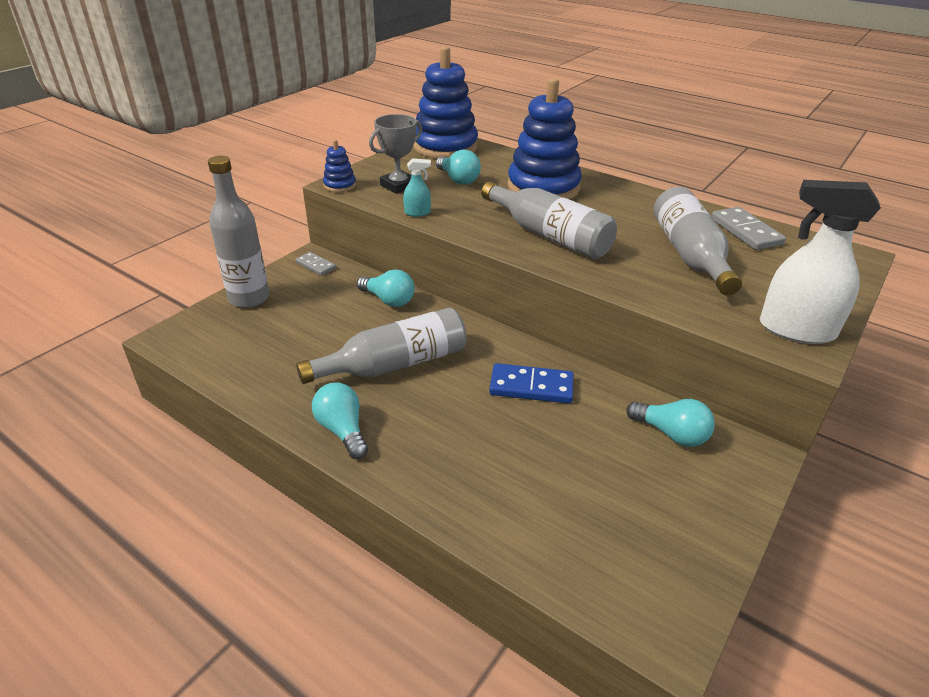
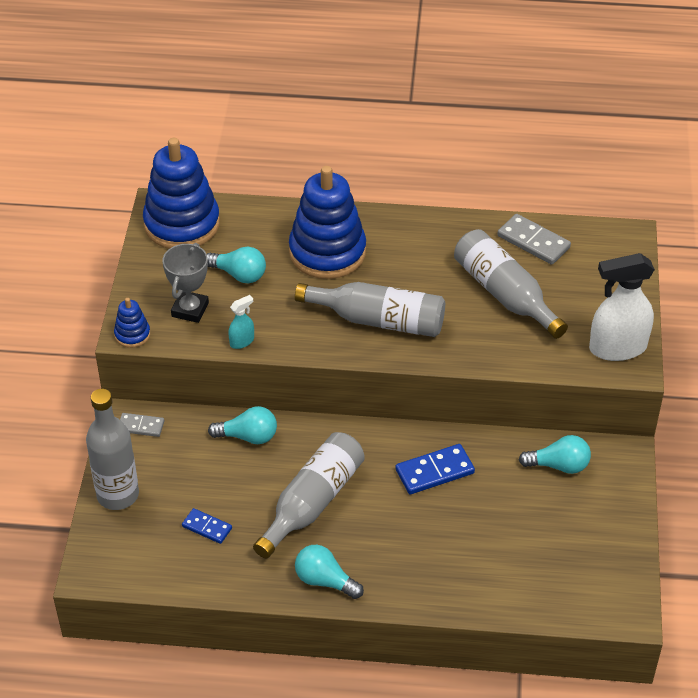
camera: 30 degrees left, 10 degrees up
none -> blue domino [182,508,232,544]

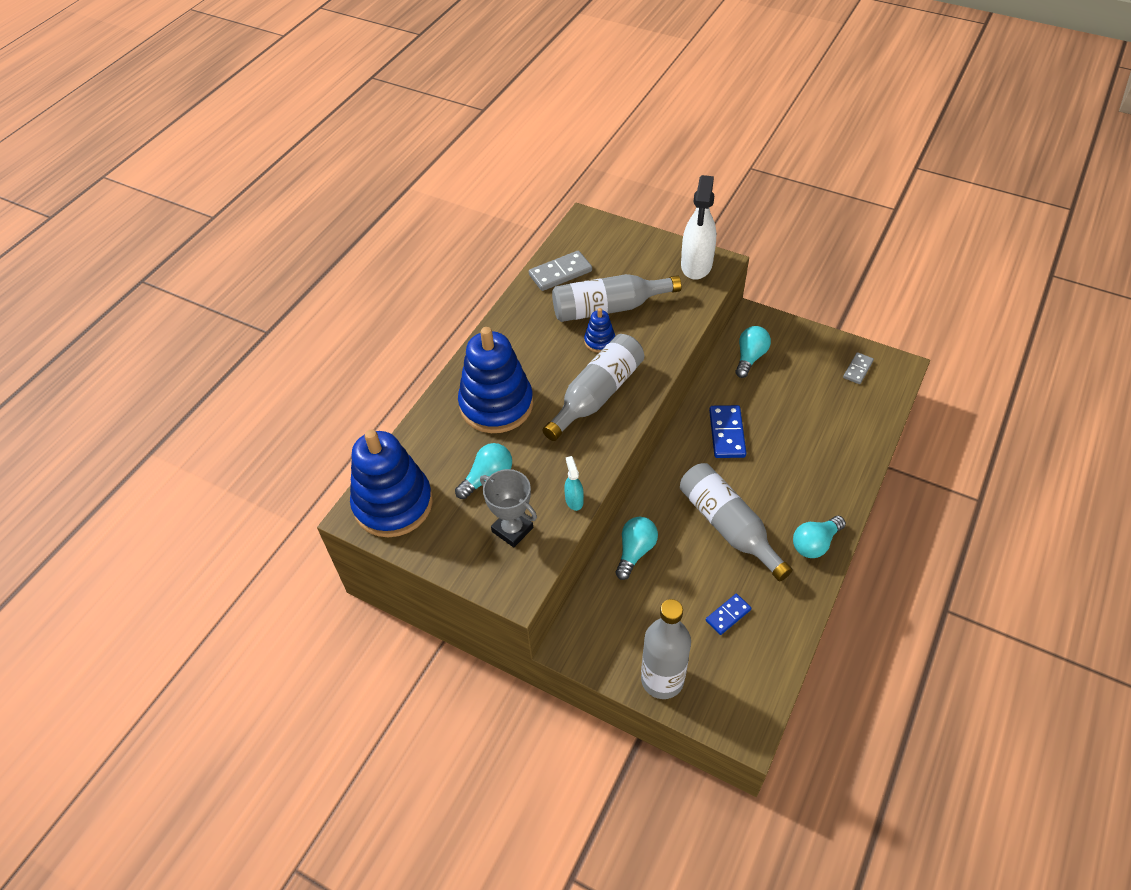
camera: 65 degrees left, 5 degrees up
blue stacking toy [114,298,150,348] -> blue stacking toy moved to [584,308,615,353]
grey domino [120,413,164,437] -> grey domino moved to [843,352,874,384]

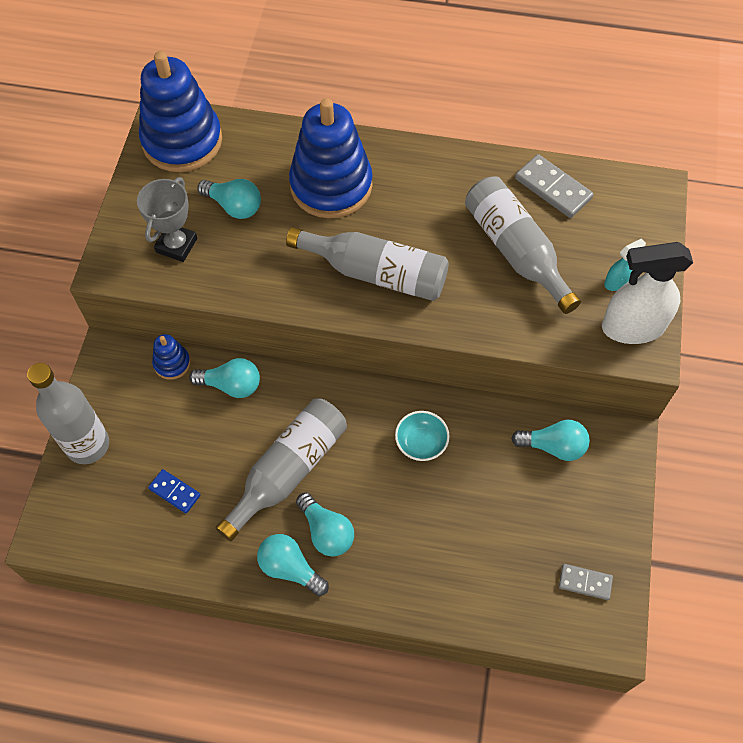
camera: 70 degrees right, 10 degrees up
turquoise spray bottle [564,456,584,511] -> turquoise spray bottle moved to [604,238,646,291]
blue stacking toy [584,308,615,353] -> blue stacking toy moved to [152,334,191,380]
blue domino [709,405,746,458] -> turquoise bowl [395,411,450,461]
none -> turquoise light bulb [296,493,354,557]

